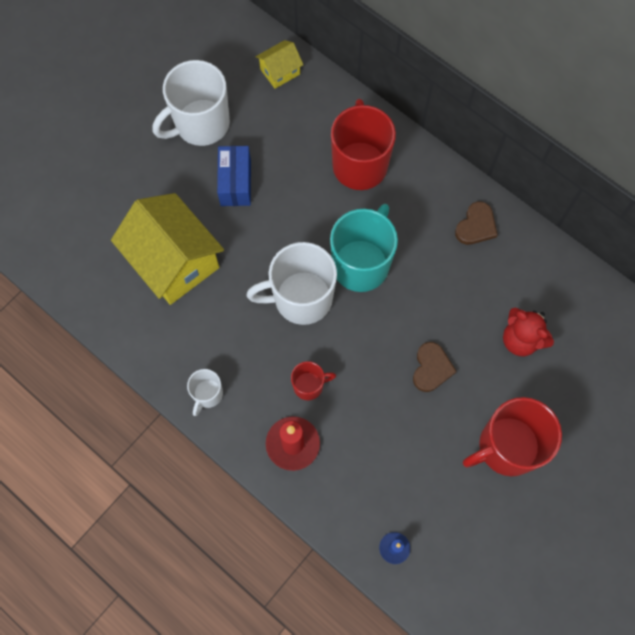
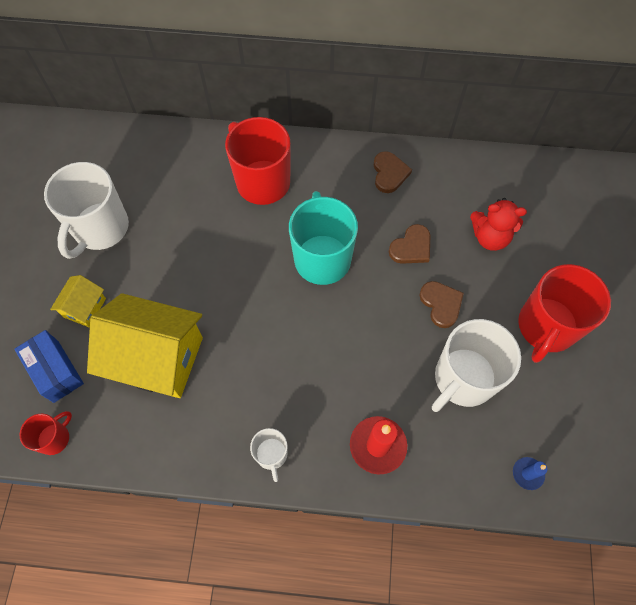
camera: 35 degrees left, 5 degrees down
blue box [217,146,251,206] -> blue box moved to [14,330,84,403]
white mug [246,242,337,325] -> white mug moved to [432,319,521,412]
yellow house [256,40,303,89] -> yellow house moved to [50,275,106,327]
red mug [291,361,336,400] -> red mug moved to [20,411,72,455]
none -> brown heart [389,224,431,264]

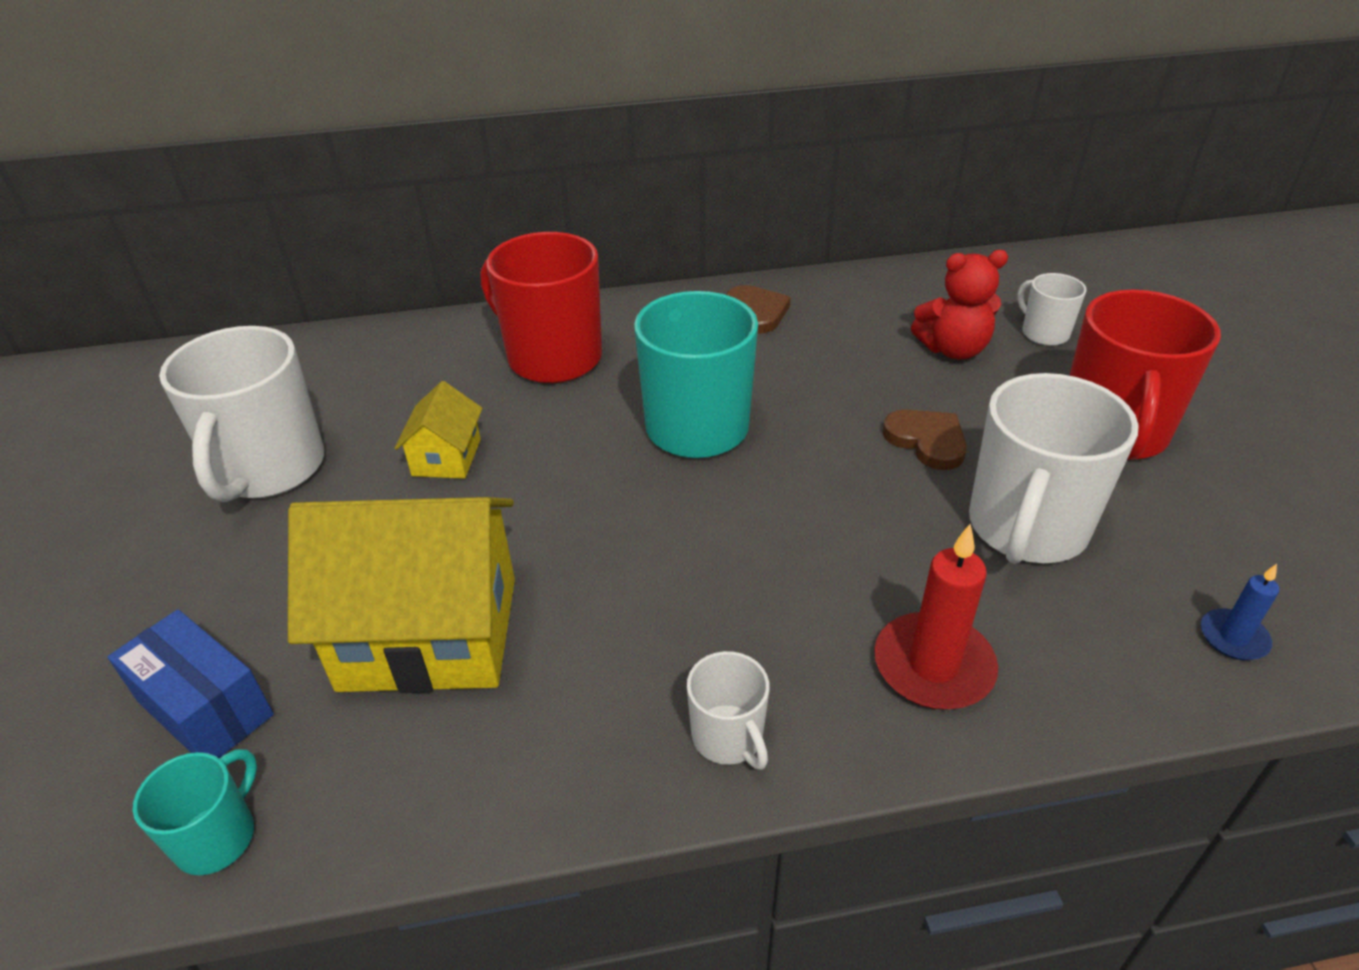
camera: 15 degrees left, 25 degrees down
red mug [20,411,72,455] -> turquoise mug [133,749,257,875]
yellow house [50,275,106,327] -> yellow house moved to [395,381,482,479]
brown heart [389,224,431,264] -> none
none -> white mug [1017,273,1087,346]

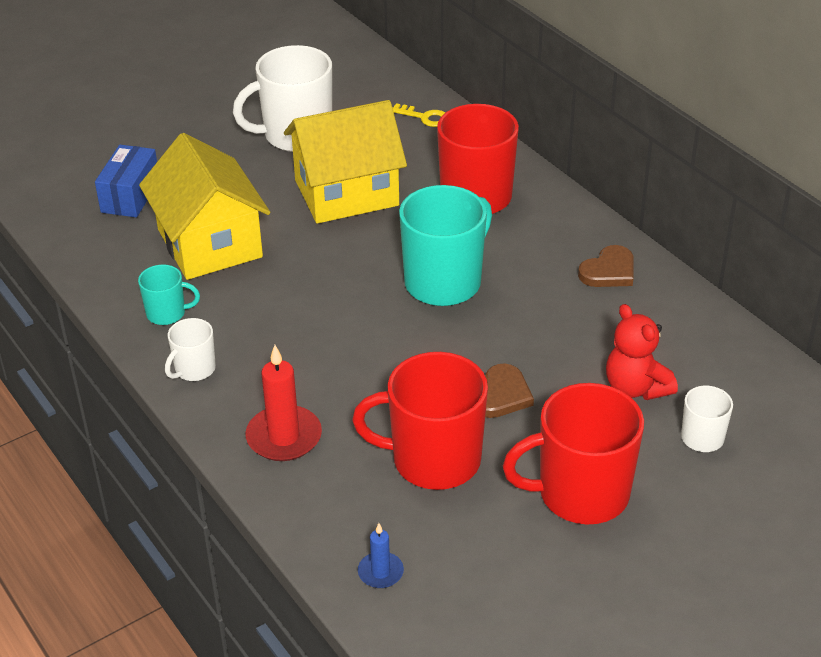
camera: 65 degrees right, 0 degrees up
turquoise mug [133,749,257,875] -> turquoise mug moved to [138,264,200,325]
yellow house [395,381,482,479] -> yellow house [284,100,407,223], size x2.11
white mug [969,373,1139,564] -> red mug [352,352,488,490]
none -> yellow key [392,103,445,127]

